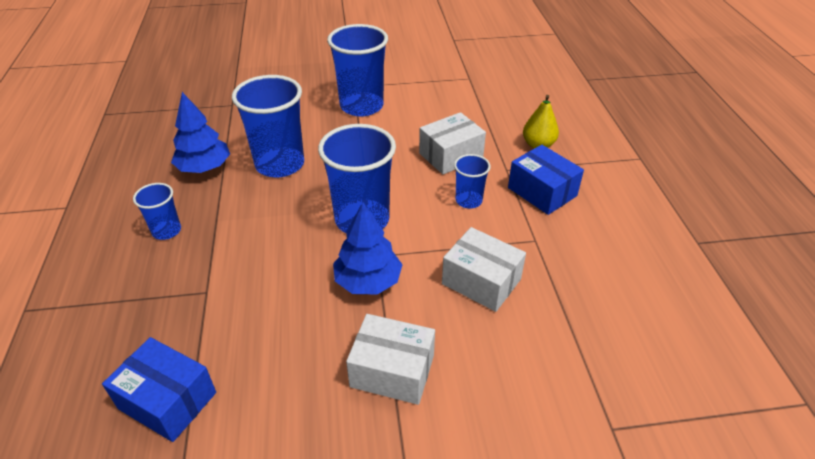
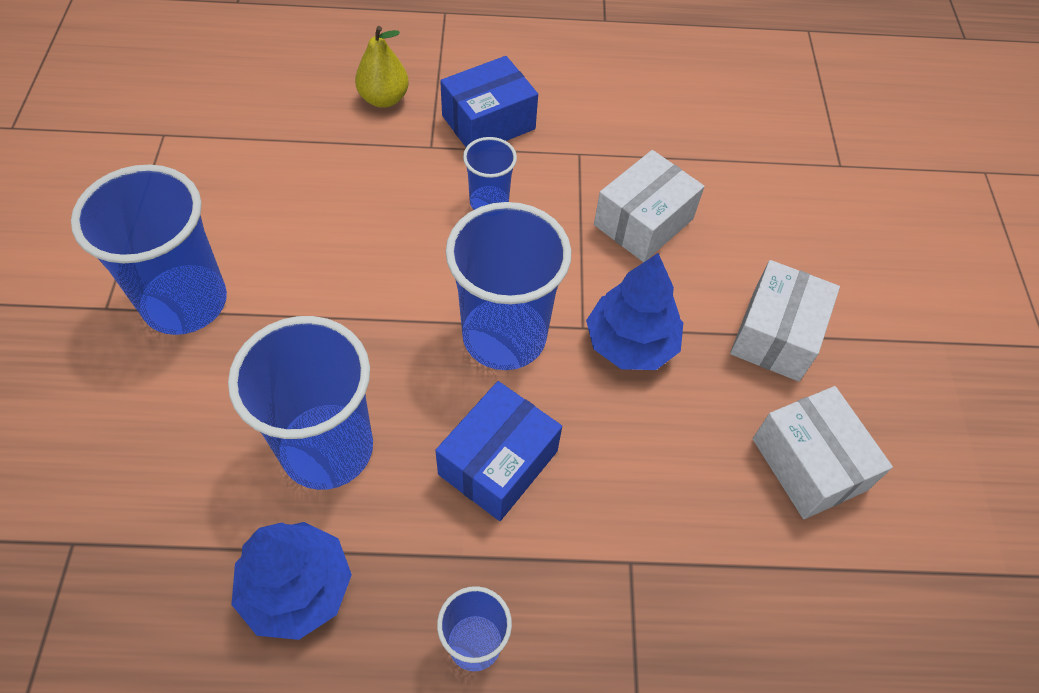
camera: 85 degrees left, 15 degrees up
blue box [102,337,216,442] -> blue box moved to [435,381,562,521]
white box [419,112,486,174] -> white box moved to [753,386,893,519]

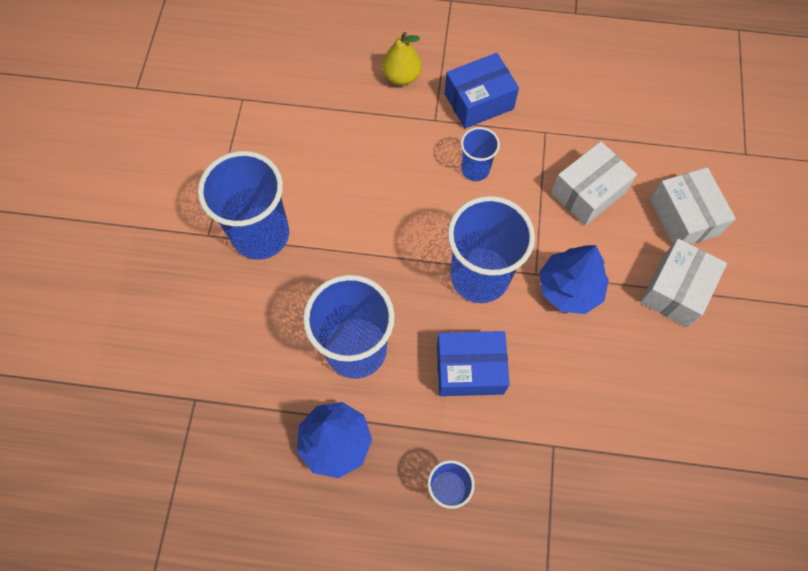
camera: 10 degrees right, 10 degrees up
blue box [435,381,562,521] -> blue box turned 45 degrees clockwise [437,331,510,396]
white box [753,386,893,519] -> white box moved to [650,167,736,244]

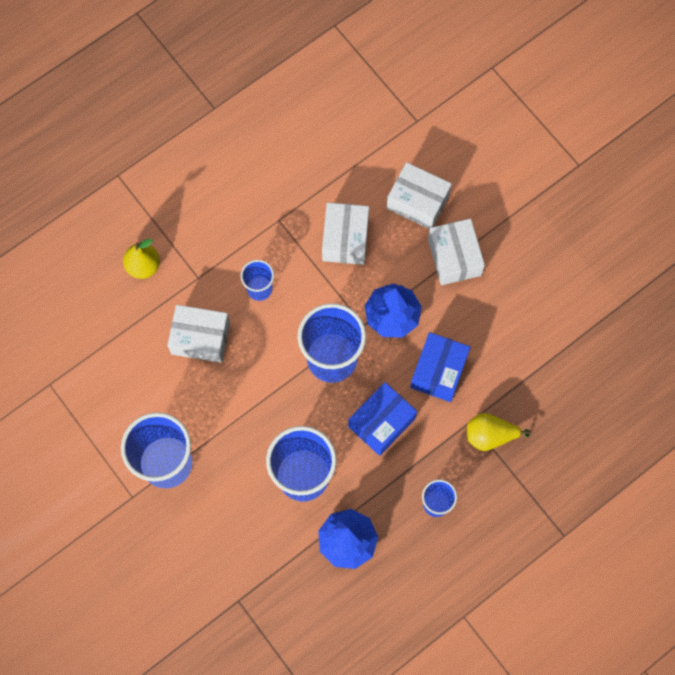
camera: 45 degrees left, 5 degrees up
blue box [445,53,519,129] -> blue box moved to [410,332,471,402]
none -> white box [167,305,230,363]
none -> yellow pear [467,413,531,451]

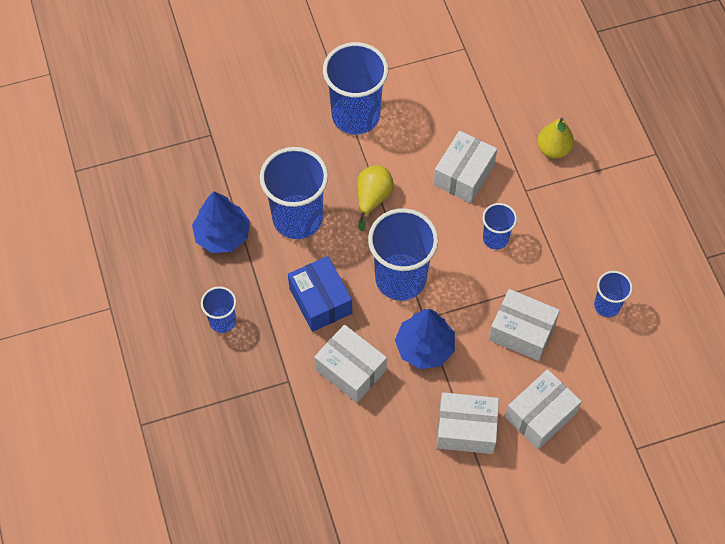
camera: 110 degrees right, 10 degrees down
blue box [410,332,471,402] -> white box [314,325,387,403]
yellow pear [467,413,531,451] -> yellow pear moved to [357,165,394,231]
none -> blue cup [594,271,633,317]

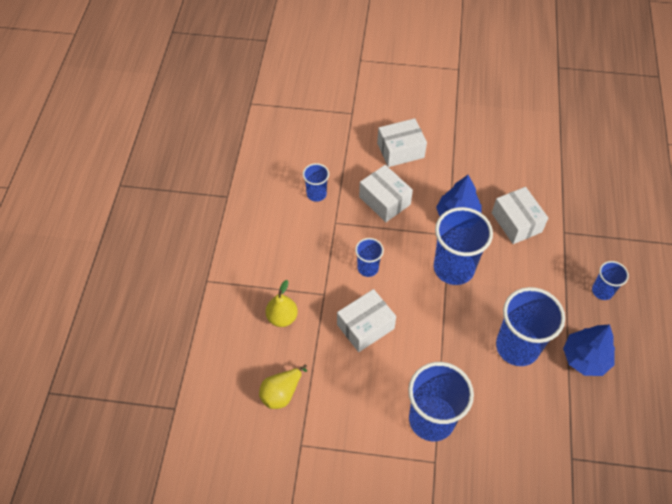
camera: 155 degrees left, 5 degrees down
blue box [288,256,352,332] -> none
yellow pear [357,165,394,231] -> yellow pear moved to [259,364,307,409]
white box [437,392,499,454] -> none

